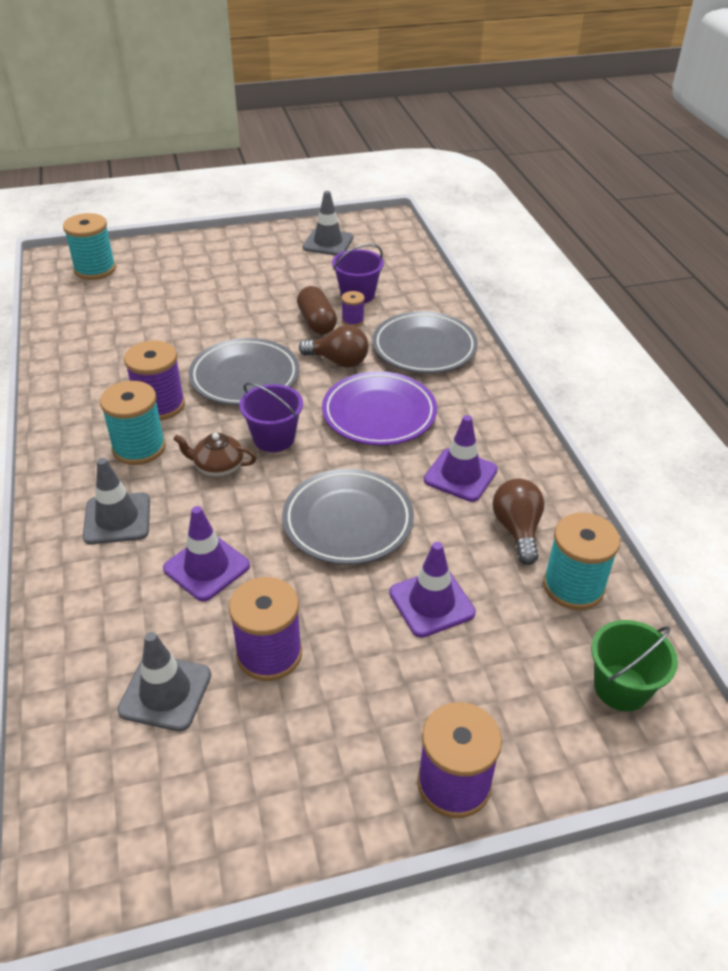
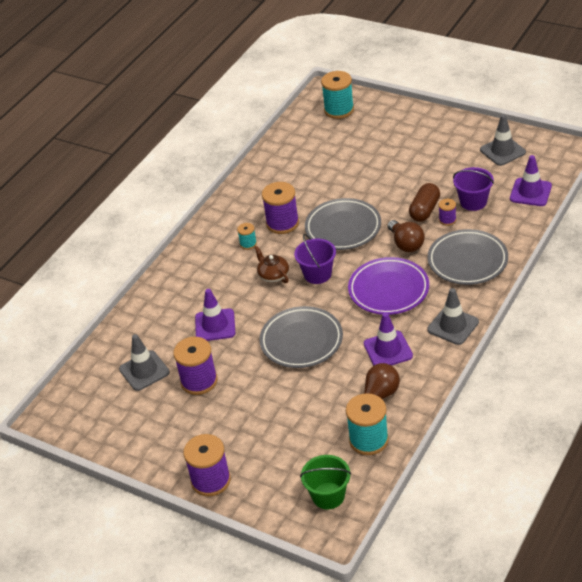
camera: 50 degrees right, 0 degrees up
grey traffic cone [83,458,150,544] -> grey traffic cone moved to [427,288,479,345]
turquoise spool [100,381,166,465] -> turquoise spool [237,223,257,250], size x0.51
purple traffic cone [389,542,476,638] -> purple traffic cone moved to [510,155,552,206]

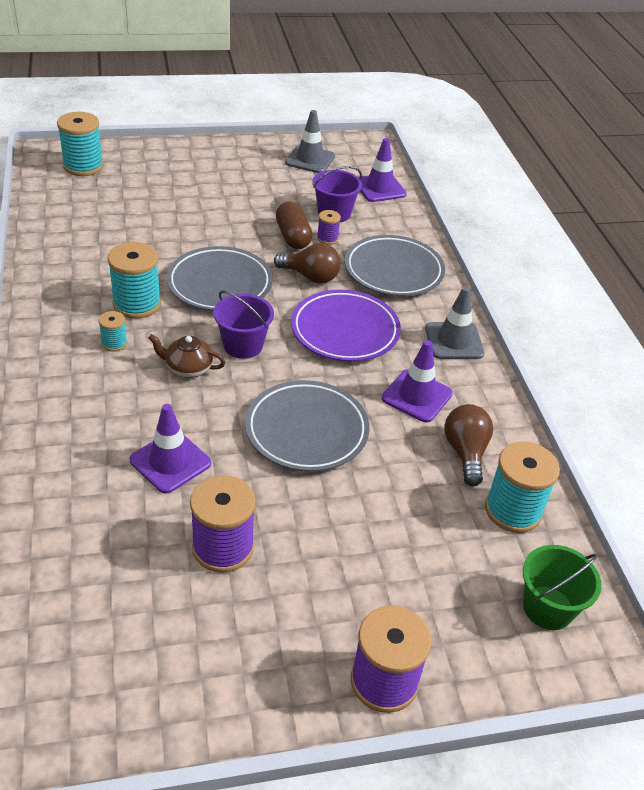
camera: 50 degrees left, 0 degrees up
grey traffic cone [119,334,170,391] -> none
purple spool [262,182,299,234] -> turquoise spool [107,242,161,319]

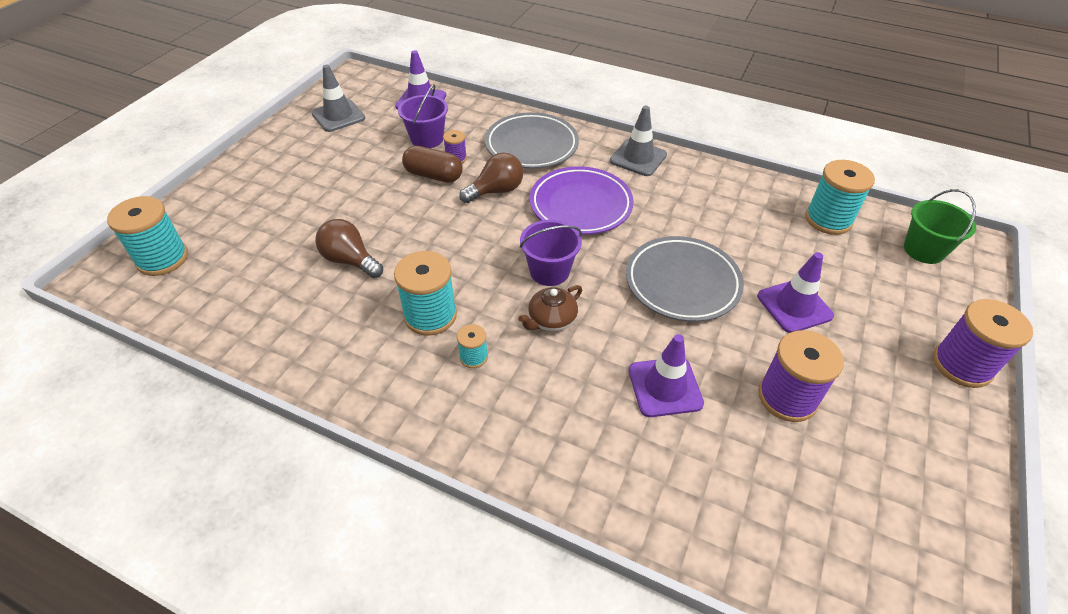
camera: 50 degrees left, 5 degrees up
grey plate [167,246,273,311] -> none
purple traffic cone [382,340,453,422] -> purple traffic cone moved to [757,252,834,333]
brown light bulb [444,404,493,486] -> brown light bulb moved to [315,219,383,278]

